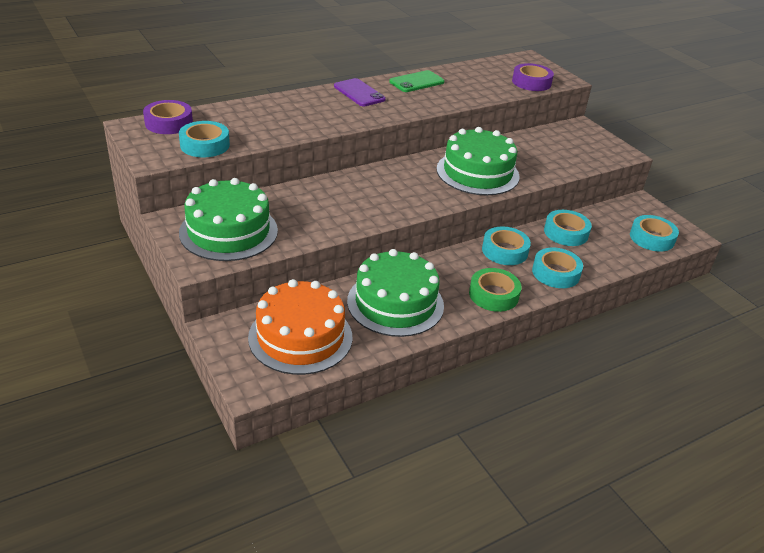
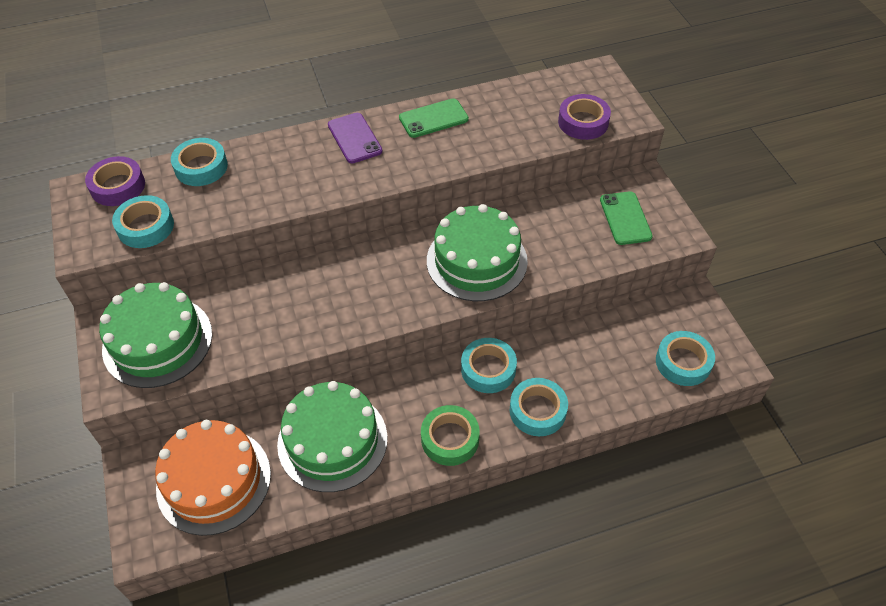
camera: 15 degrees right, 15 degrees up
turquoise tape [544,210,592,246] -> turquoise tape moved to [171,138,228,186]
none -> green phone [600,191,653,245]

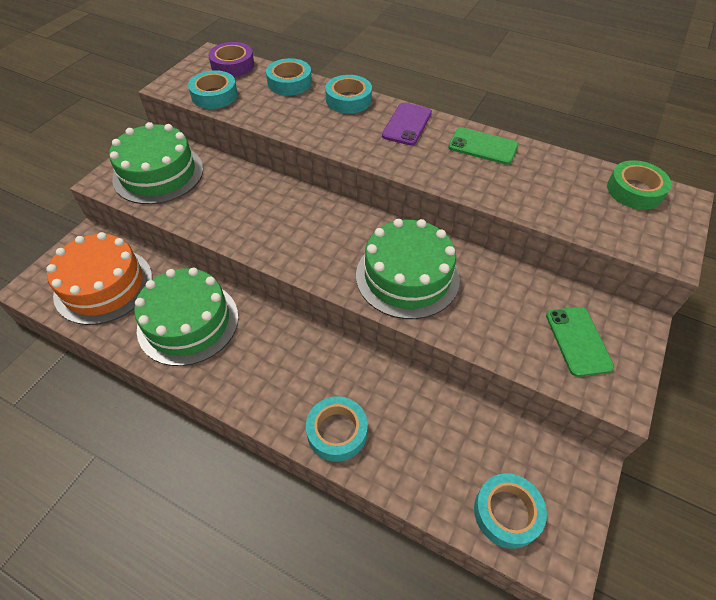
camera: 45 degrees right, 0 degrees up
green tape [421,405,480,466] -> green tape moved to [607,160,671,210]
turquoise tape [461,338,517,393] -> turquoise tape moved to [325,75,372,114]
purple tape [558,94,611,140] -> none
green phone [600,191,653,245] -> green phone turned 45 degrees counterclockwise [546,307,614,377]

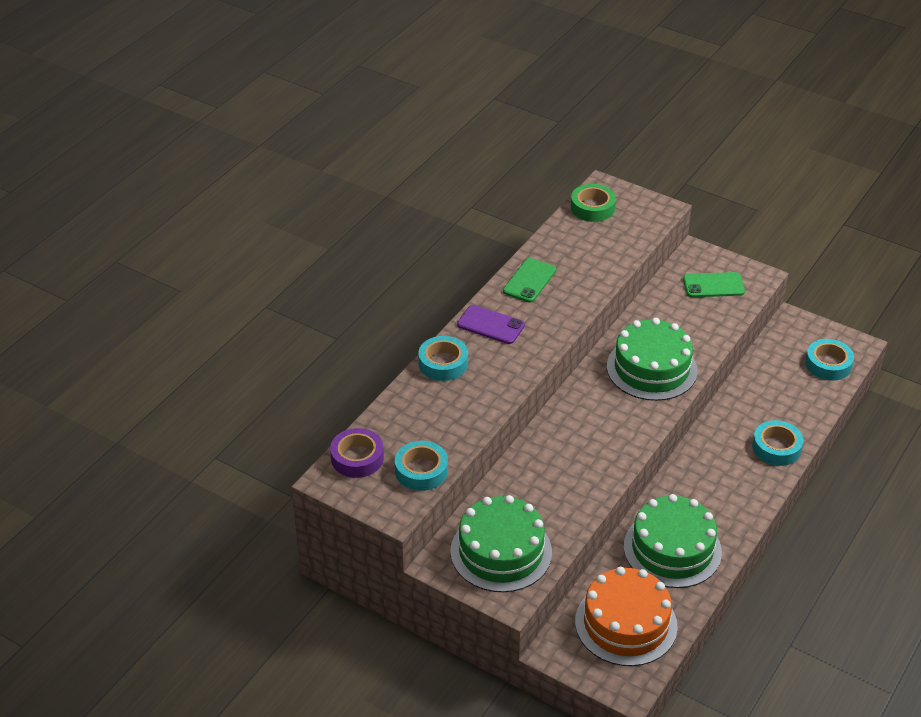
camera: 85 degrees left, 10 degrees down
turquoise tape [266,58,312,96] -> none

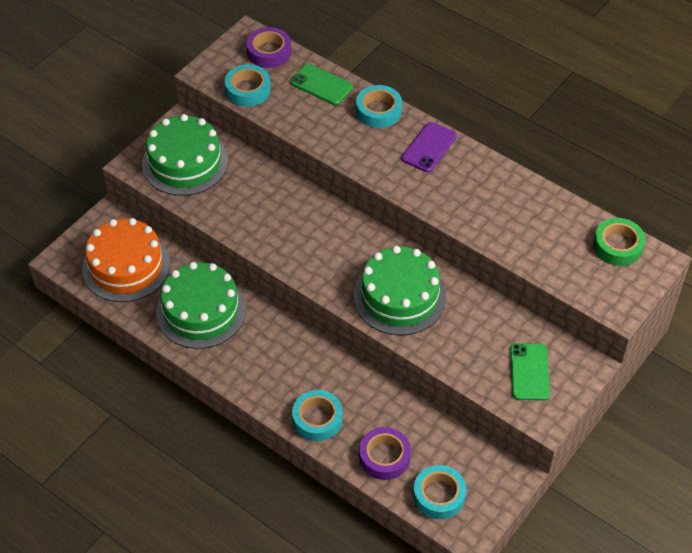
camera: 95 degrees right, 10 degrees up
green phone [503,258,556,303] -> green phone moved to [291,64,353,105]
none -> purple tape [359,427,411,480]

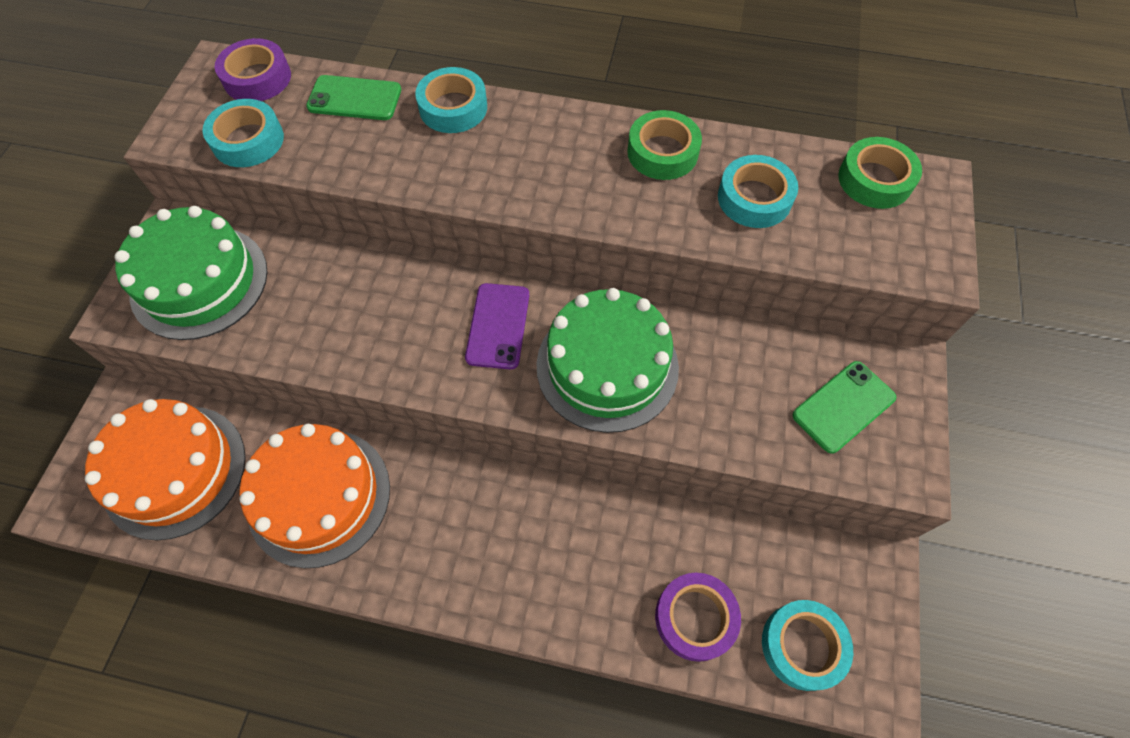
camera: 25 degrees left, 10 degrees up
green cake [156,262,246,349] -> orange cake [240,424,390,568]
turquoise tape [292,390,343,441] -> turquoise tape moved to [718,155,798,228]
purple phone [402,122,457,172] -> purple phone moved to [465,283,529,369]
green phone [510,343,550,401] -> green phone turned 75 degrees clockwise [792,361,896,454]
none -> green tape [627,110,702,180]

